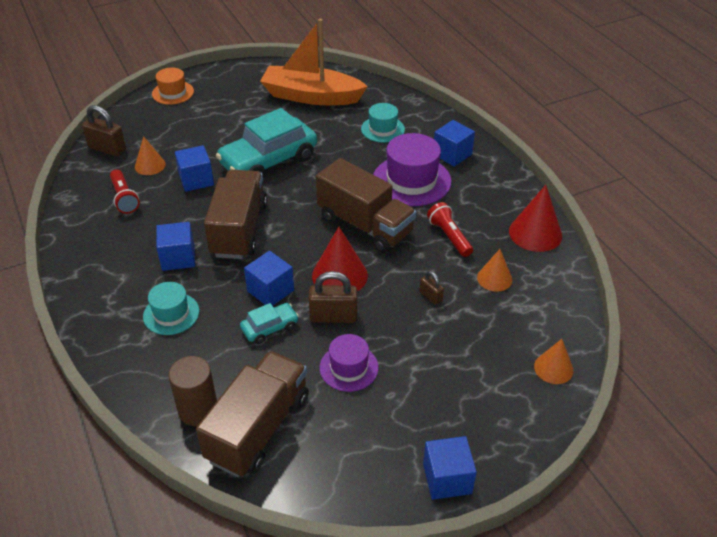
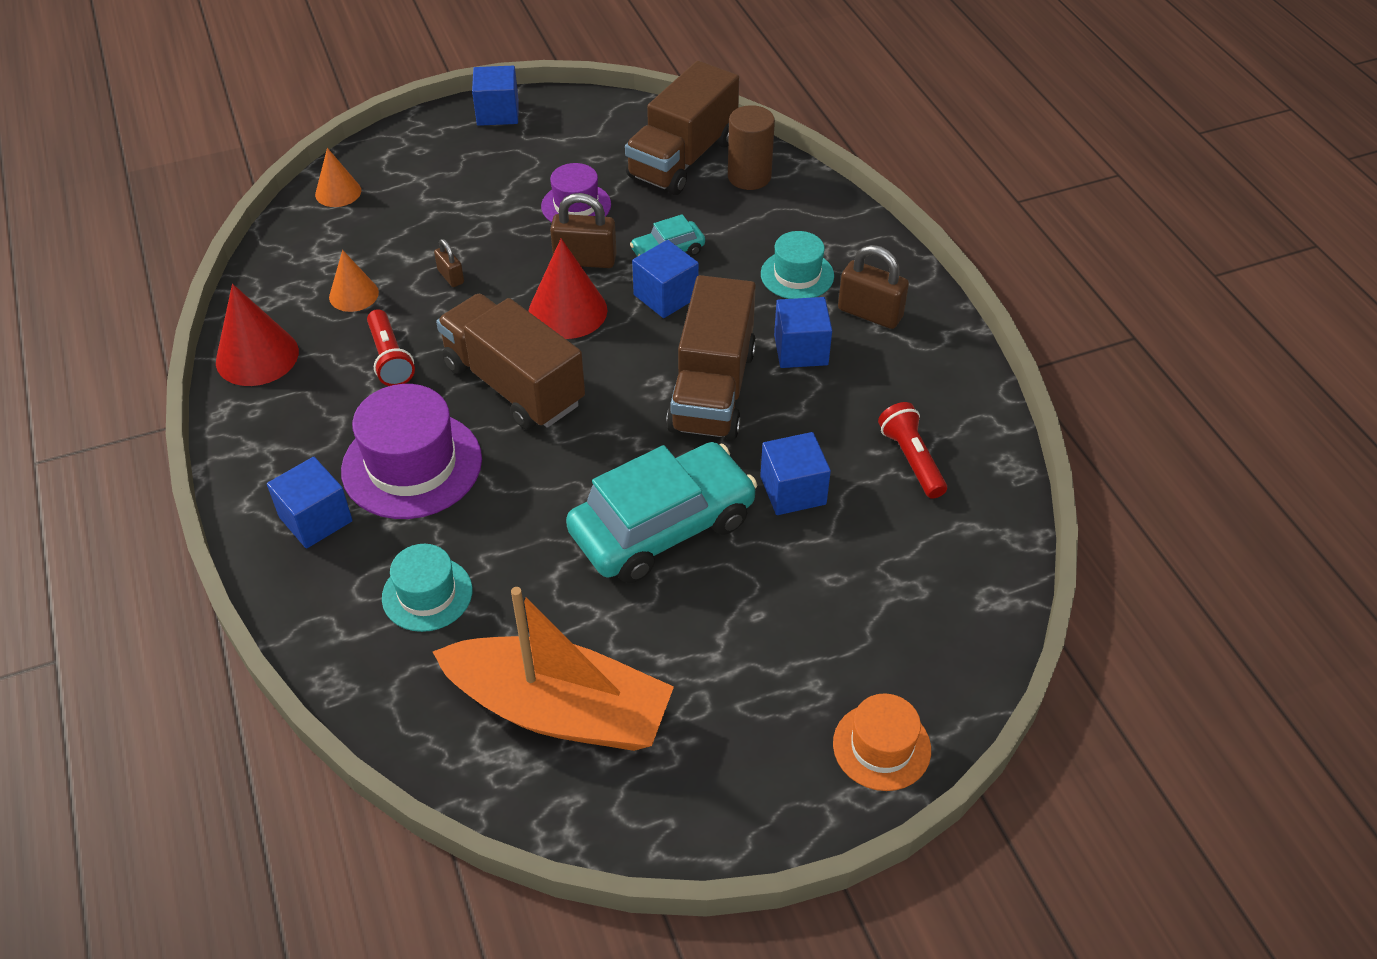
camera: 175 degrees left, 5 degrees up
brown padlock [82,105,126,157] -> brown padlock moved to [838,245,909,329]
orange cone [135,136,166,175] -> none

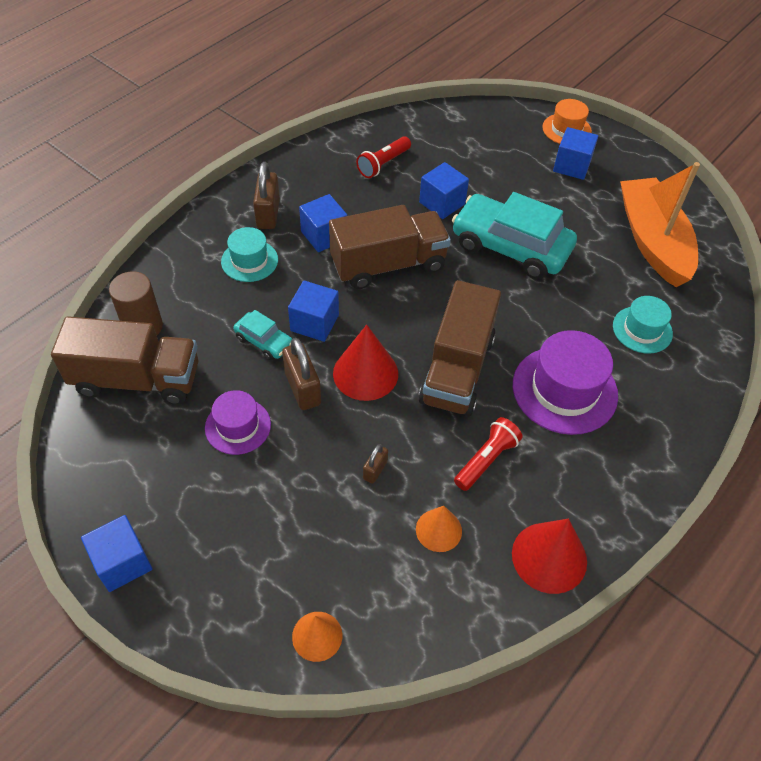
camera: 120 degrees left, 5 degrees up
blue cube [267,457,353,549] -> blue cube moved to [553,127,598,180]

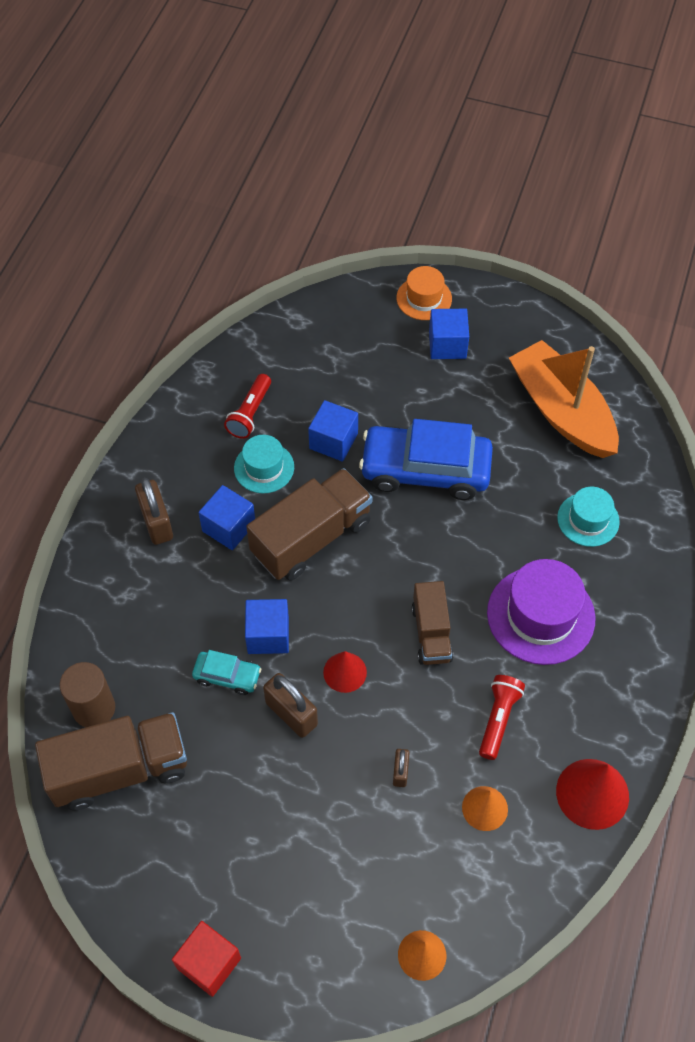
camera: 20 degrees left, 5 degrees up
blue cube [81,515,153,592] -> red cube [172,921,241,997]
purple hat [205,390,271,455] -> none
turquoise hat [221,227,278,282] -> turquoise hat moved to [234,435,294,493]
red cone [333,325,398,401] -> red cone [323,651,367,693], size x0.63
brown truck [418,280,501,416] -> brown truck [411,581,454,665], size x0.60
turquoise car [452,192,577,279] -> blue car [359,419,493,500]

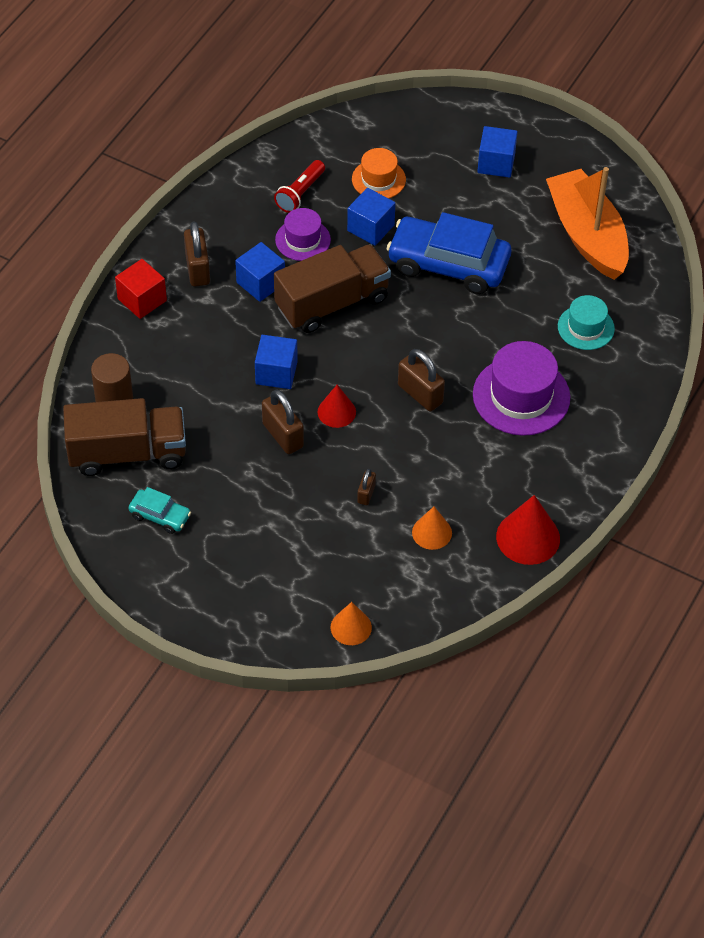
camera: 10 degrees right, 5 degrees down
red cube [172,921,241,997] -> red cube moved to [115,259,167,319]
turquoise car [192,650,261,695] -> turquoise car moved to [128,487,191,534]
turquoise hat [234,435,294,493] -> purple hat [275,208,331,261]
orange hat [396,266,452,320] -> orange hat moved to [352,148,406,199]
brown truck [411,581,454,665] -> brown padlock [398,349,445,412]
red flashlight [479,675,525,760] -> none

